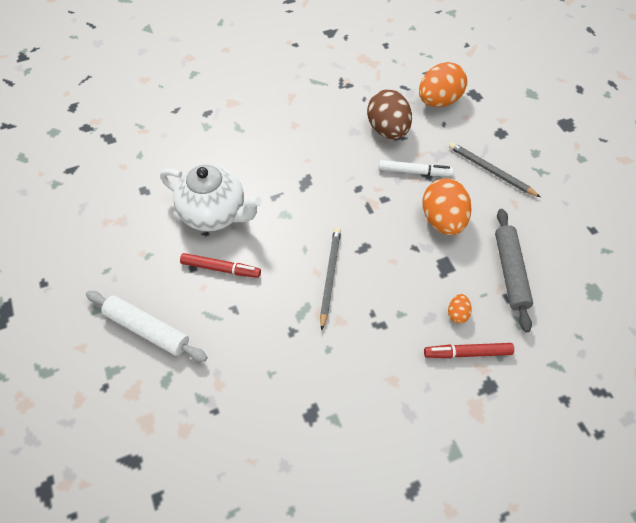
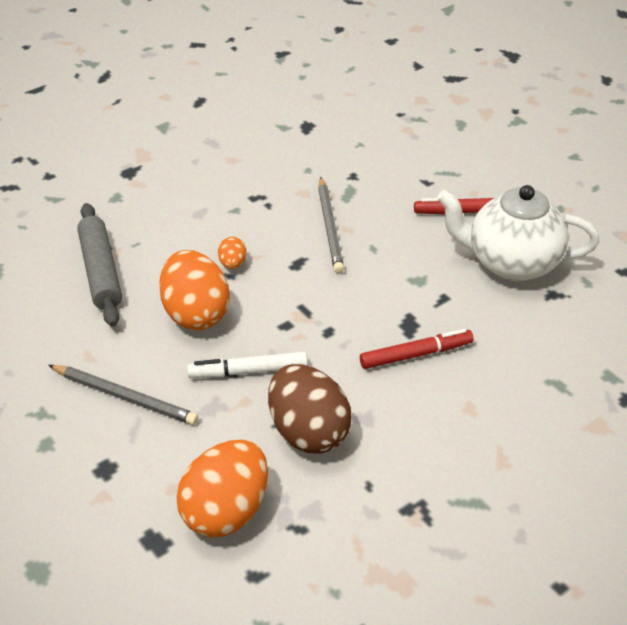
camera: 165 degrees right, 15 degrees down
white rolling pin [86,291,207,362] -> none
red marker [424,343,514,358] -> red marker moved to [360,329,474,369]
orange egg [448,294,472,324] -> orange egg moved to [218,237,246,269]

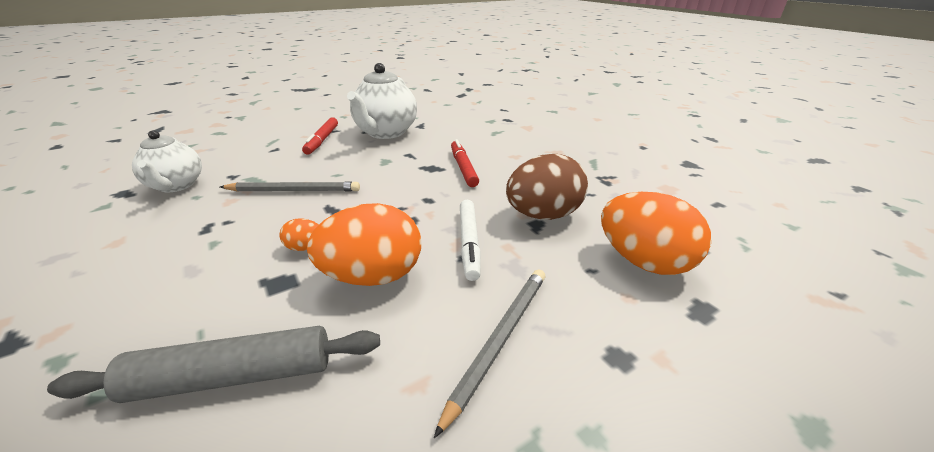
camera: 85 degrees left, 10 degrees down
none -> white teapot [132,130,202,192]

